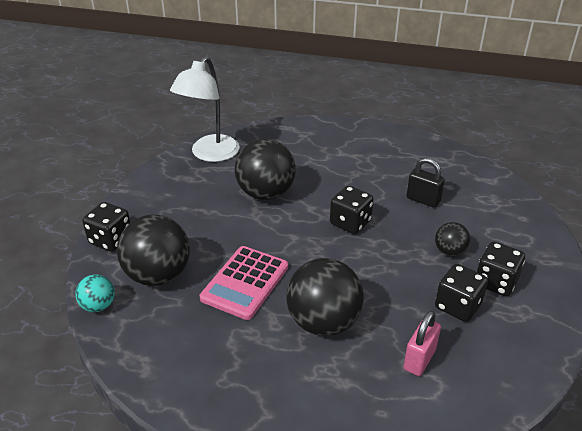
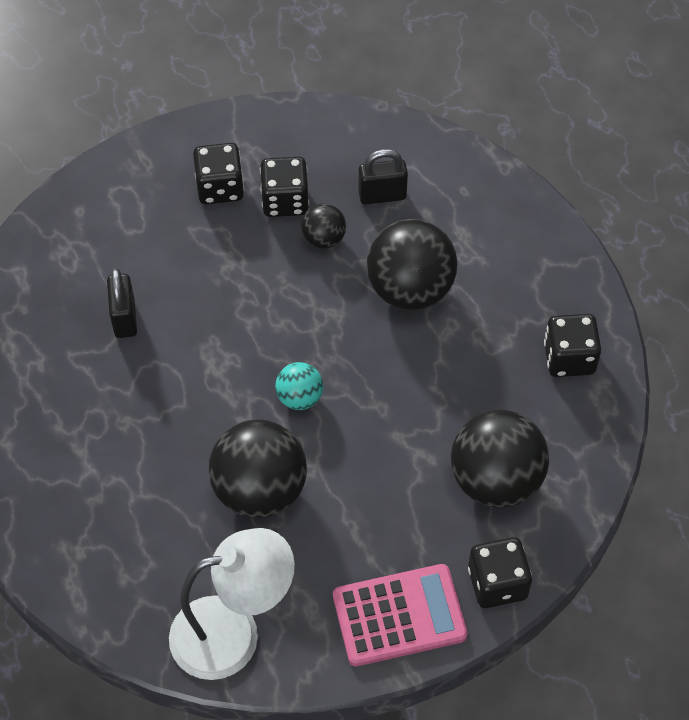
camera: 130 degrees left, 20 degrees up
turquoise ball [75,274,115,312] -> turquoise ball moved to [275,362,323,410]
pink calculator [200,246,288,320] -> pink calculator moved to [333,564,468,666]
black dice [330,186,374,234] -> black dice moved to [544,314,601,377]
pink padlock [403,310,441,376] -> black padlock [359,149,408,205]
black ball [435,222,470,256] -> black ball moved to [301,204,346,249]

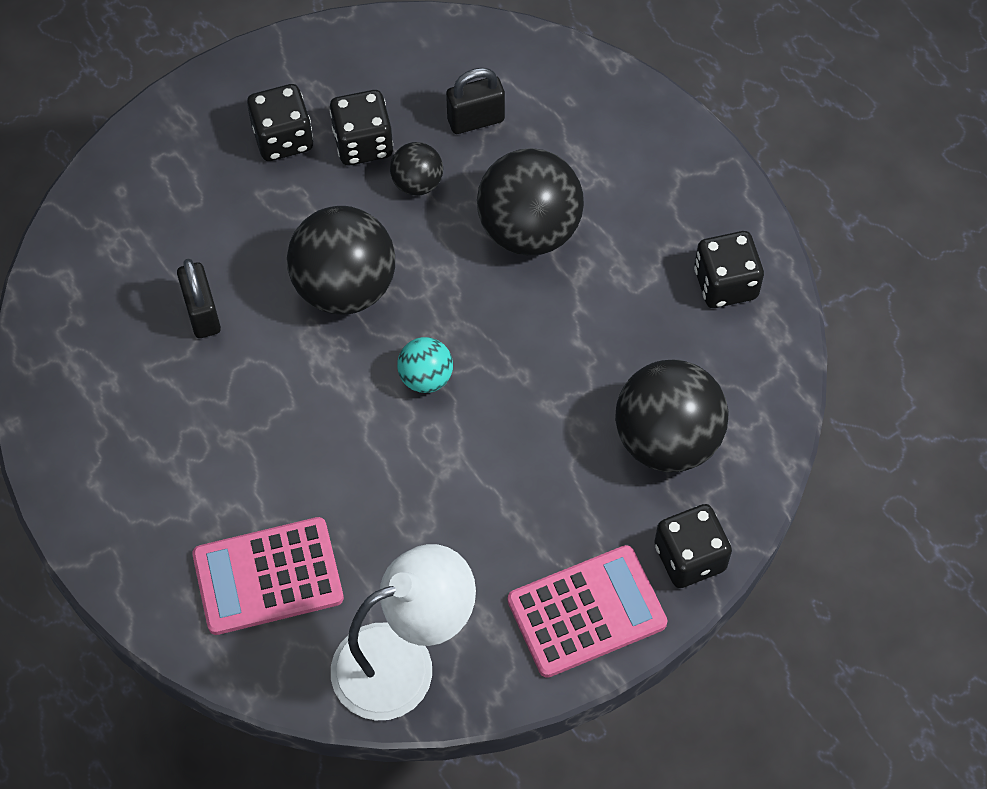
camera: 10 degrees left, 5 degrees up
black ball [208,419,307,518] -> black ball moved to [287,206,395,315]
none -> pink calculator [192,517,344,635]

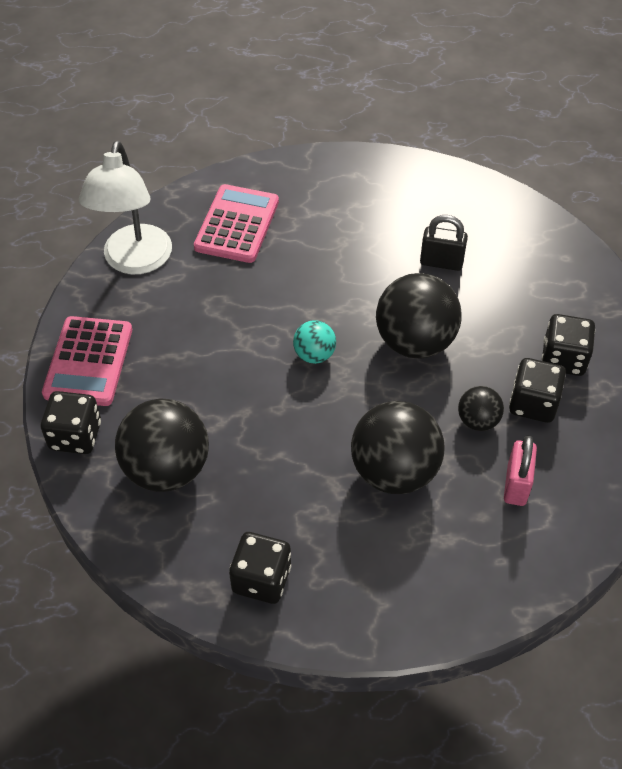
camera: 120 degrees right, 10 degrees down
black padlock [446,68,505,134] -> pink padlock [504,435,537,506]

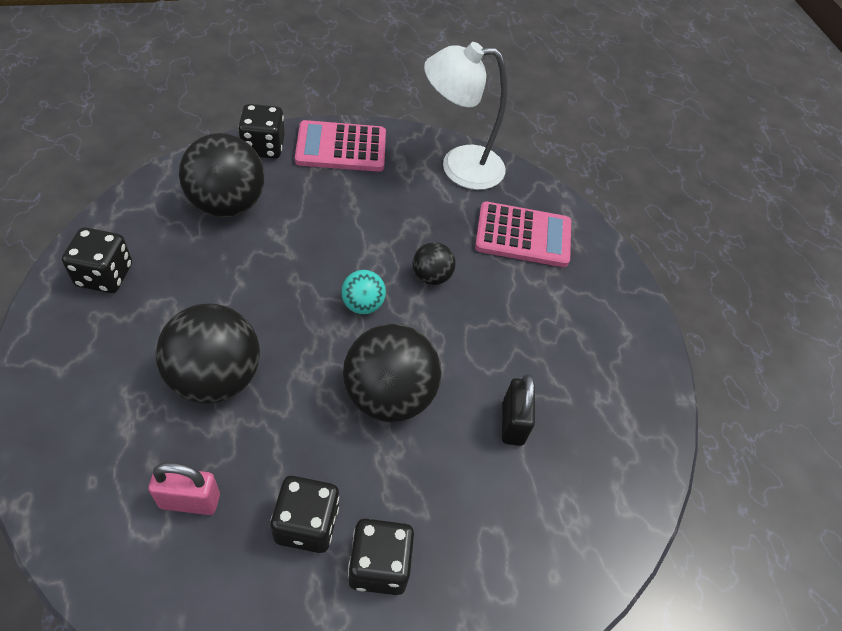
camera: 75 degrees right, 0 degrees up
black ball [458,386,504,431] -> black ball moved to [413,242,456,285]

